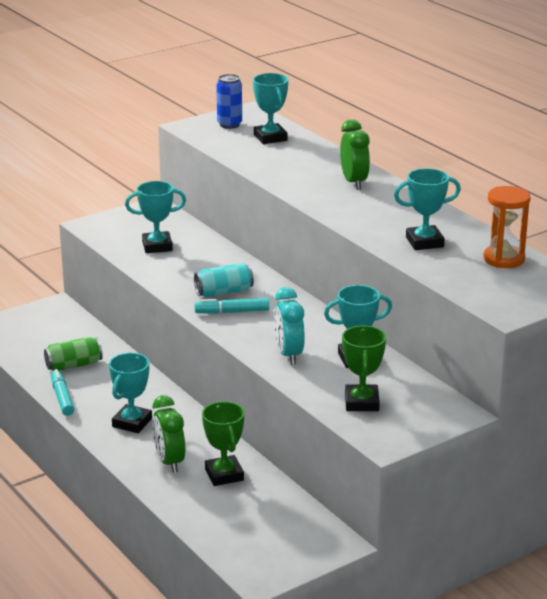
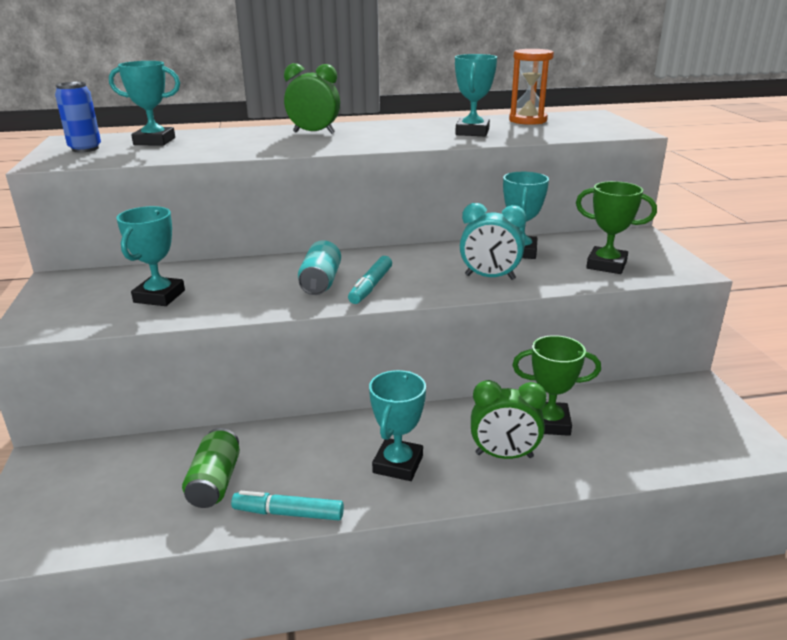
camera: 65 degrees left, 0 degrees up
turquoise trophy [109,353,152,433] -> turquoise trophy turned 60 degrees clockwise [369,370,426,481]

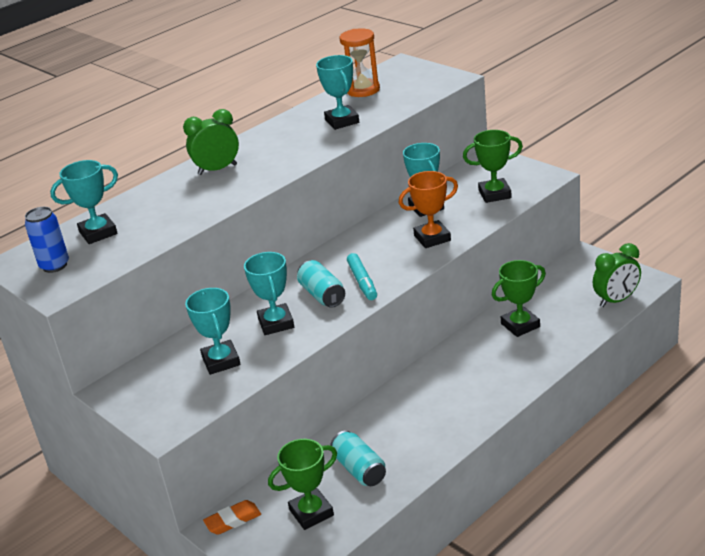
camera: 30 degrees left, 5 degrees up
green can [182,428,240,508] -> turquoise can [330,430,386,486]
turquoise marker [231,491,344,521] -> none
turquoise trophy [369,370,426,481] -> turquoise trophy moved to [244,252,294,335]
turquoise clock [460,203,526,280] -> orange trophy [399,171,458,248]
green clock [471,380,547,459] -> green clock moved to [593,243,641,307]
none -> orange eraser [203,500,261,535]
none -> green trophy [268,439,337,530]

